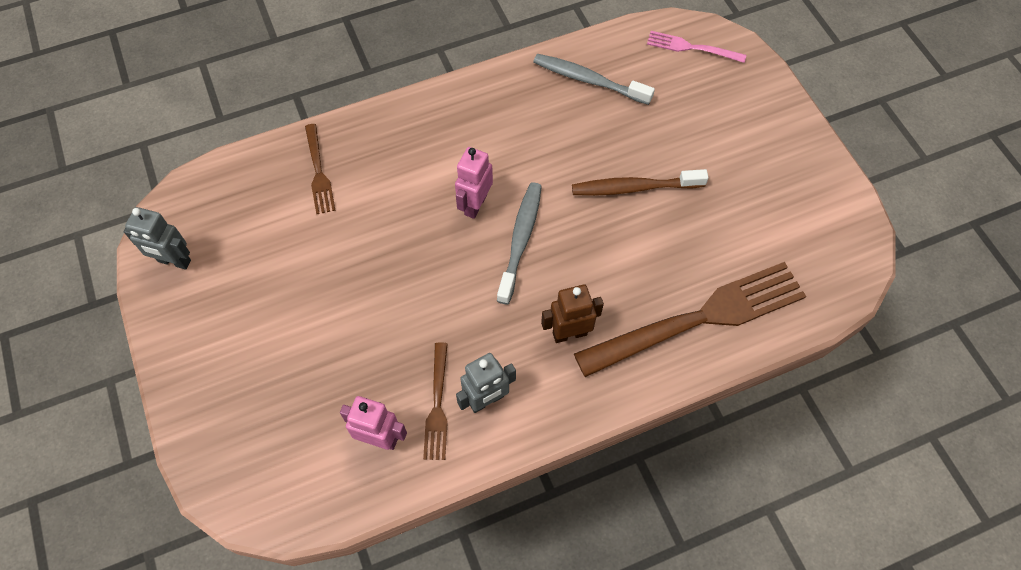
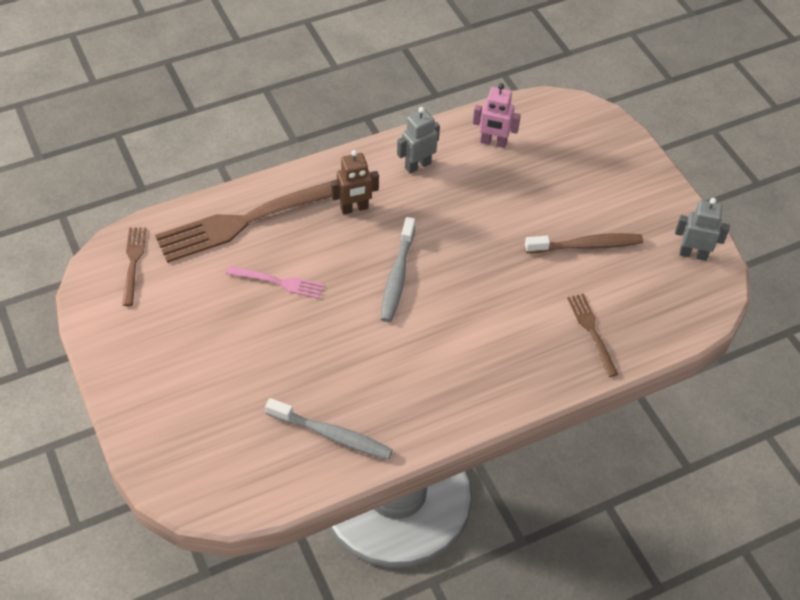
camera: 175 degrees right, 10 degrees down
brown fork [423,342,448,460] -> brown fork moved to [122,227,147,306]
pink robot [455,147,493,219] -> none
brown toothbrush [572,169,709,196] -> brown toothbrush moved to [525,233,643,253]
pink fork [647,31,746,63] -> pink fork moved to [226,266,324,299]

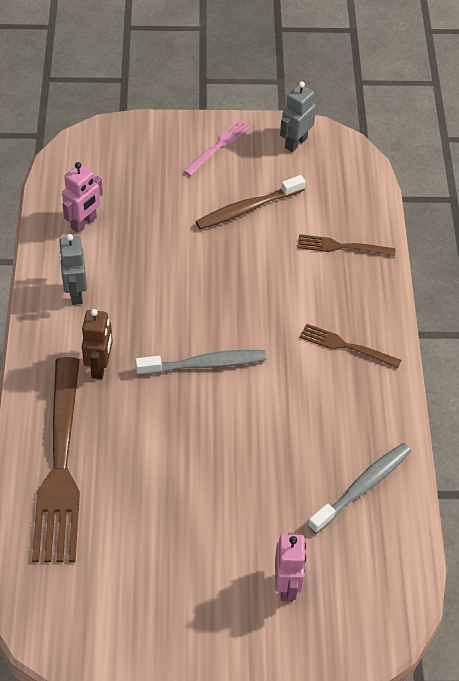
camera: 65 degrees left, 0 degrees up
brown fork [122,227,147,306] -> brown fork moved to [300,324,401,368]
pink fork [226,266,324,299] -> pink fork moved to [184,119,251,176]
grey toothbrush [380,217,415,322] -> grey toothbrush turned 45 degrees counterclockwise [135,350,266,375]
brown toothbrush [525,233,643,253] -> brown toothbrush turned 135 degrees counterclockwise [195,175,305,229]
none -> pink robot [275,533,306,602]

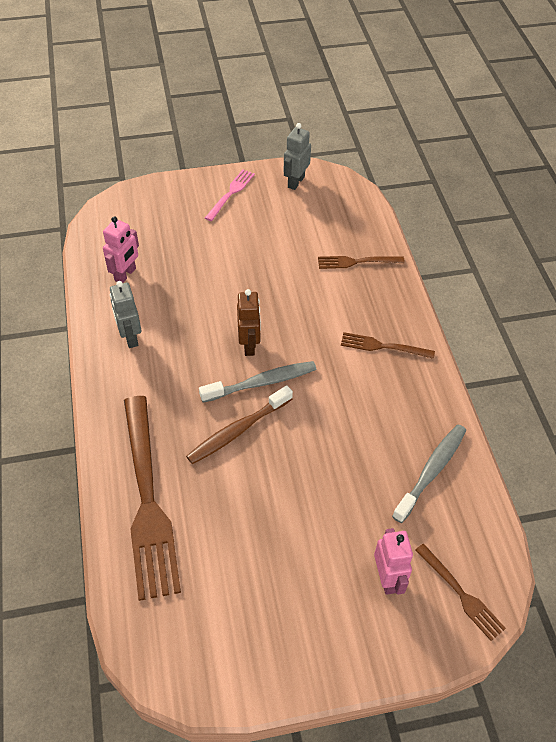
camera: 10 degrees left, 0 degrees up
brown robot [82,309,113,379] -> brown robot moved to [237,289,261,356]
brown toothbrush [195,175,305,229] -> brown toothbrush moved to [186,385,293,464]
none -> brown fork [415,544,506,641]

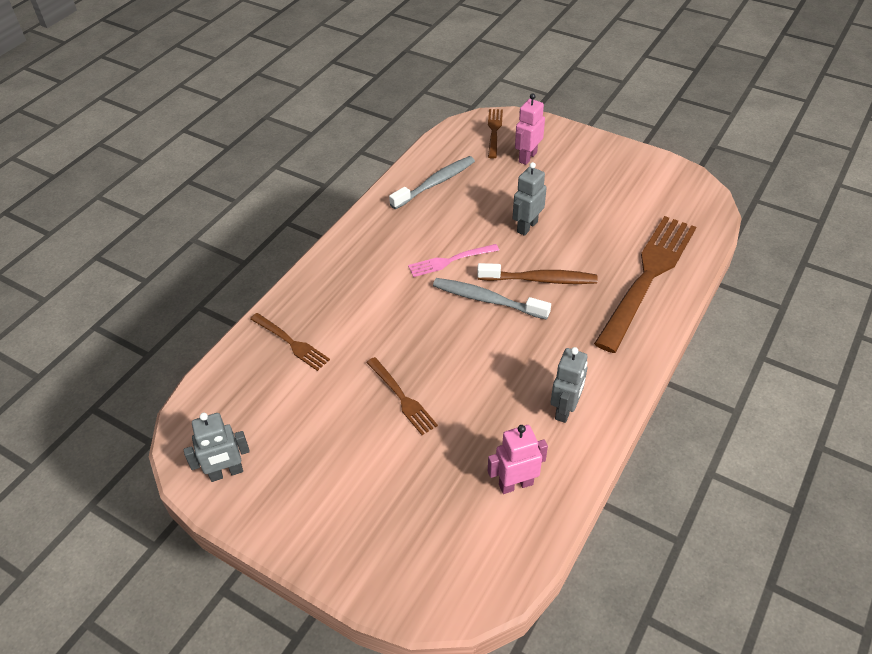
camera: 135 degrees left, 5 degrees down
pink fork [205,169,255,221] -> pink fork moved to [408,244,499,277]
brown robot [237,289,261,356] -> none
brown fork [341,332,435,359] -> brown fork moved to [366,357,438,435]
grey toothbrush [392,425,466,523] -> grey toothbrush turned 150 degrees clockwise [389,156,475,209]
none -> grey robot [512,162,547,236]

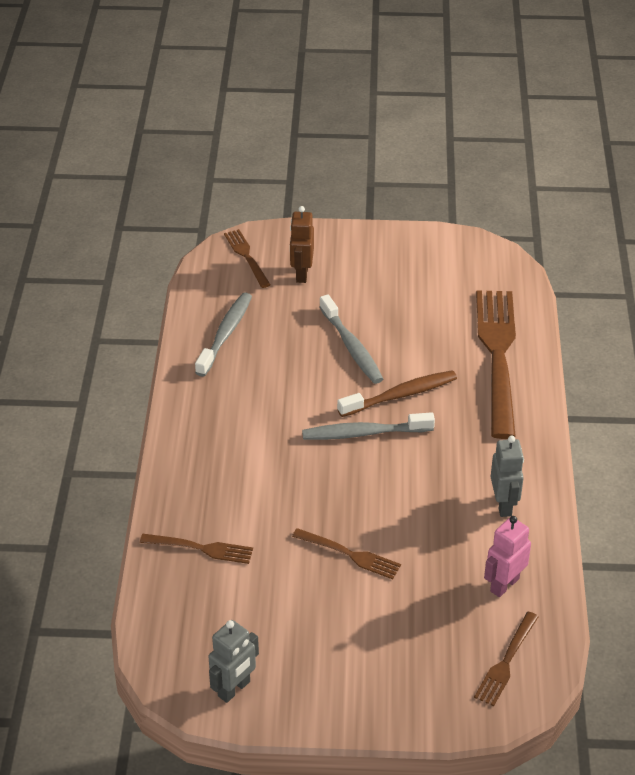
camera: 30 degrees left, 5 degrees down
pink fork [408,244,499,277] -> none
grey robot [512,162,547,236] -> grey toothbrush [319,294,383,384]
pink robot [515,93,545,165] -> brown robot [290,206,314,283]
none -> brown fork [474,612,539,706]

